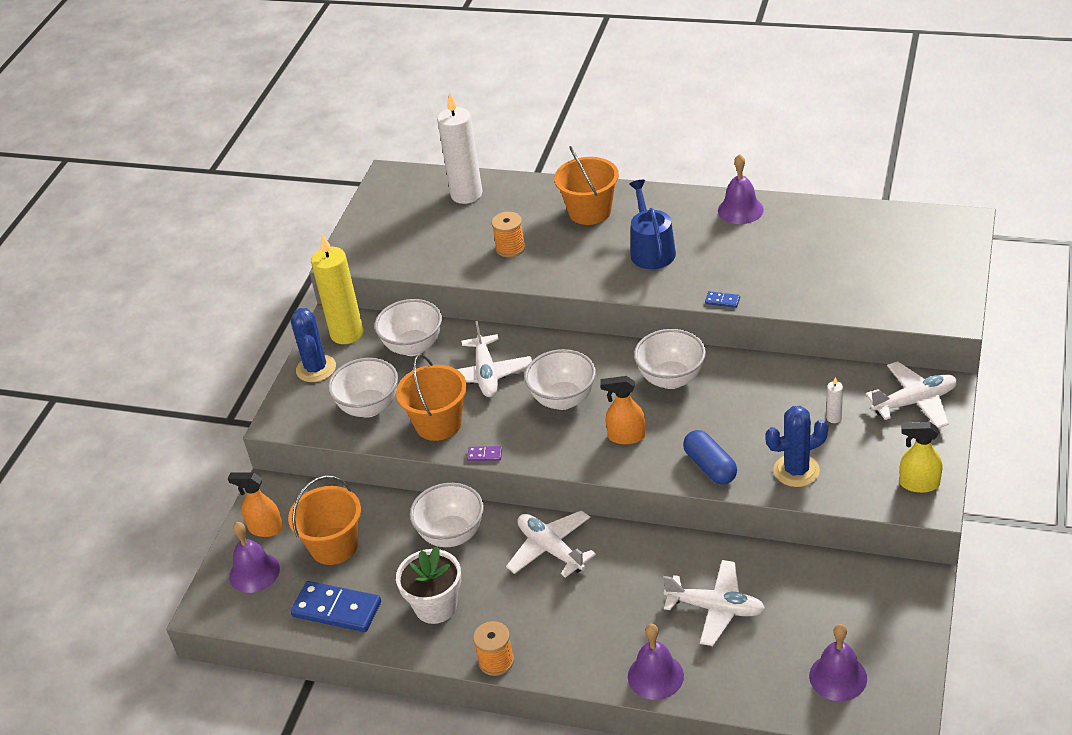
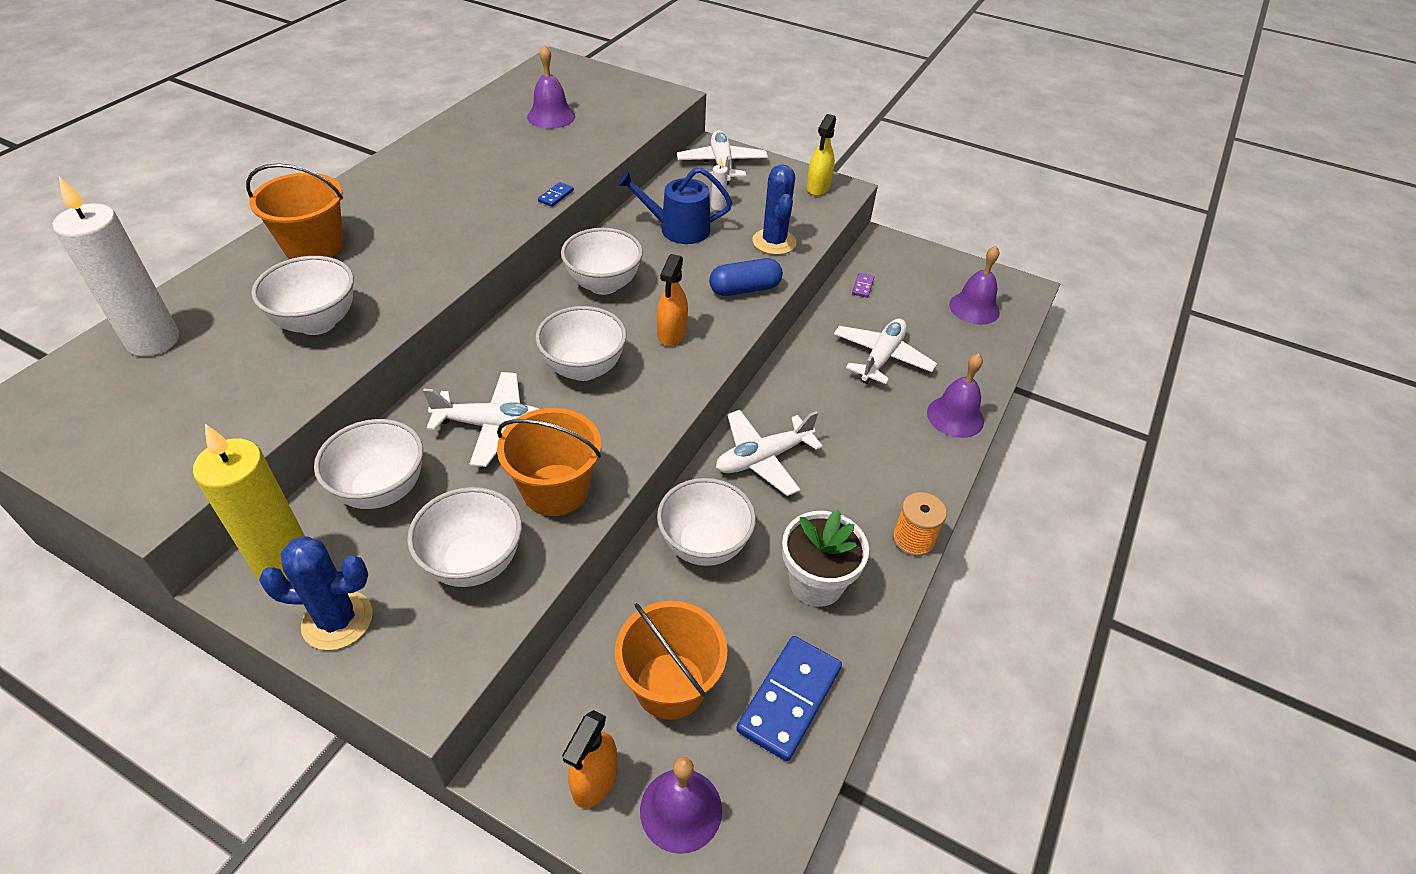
camera: 85 degrees left, 5 degrees up
purple domino [467,446,502,461] -> purple domino moved to [852,273,874,298]
orange spool [492,212,525,258] -> white bowl [251,256,354,335]
blue watering can [629,180,676,269] -> blue watering can moved to [617,168,732,244]
purple bell [718,154,764,224] -> purple bell moved to [527,45,575,129]

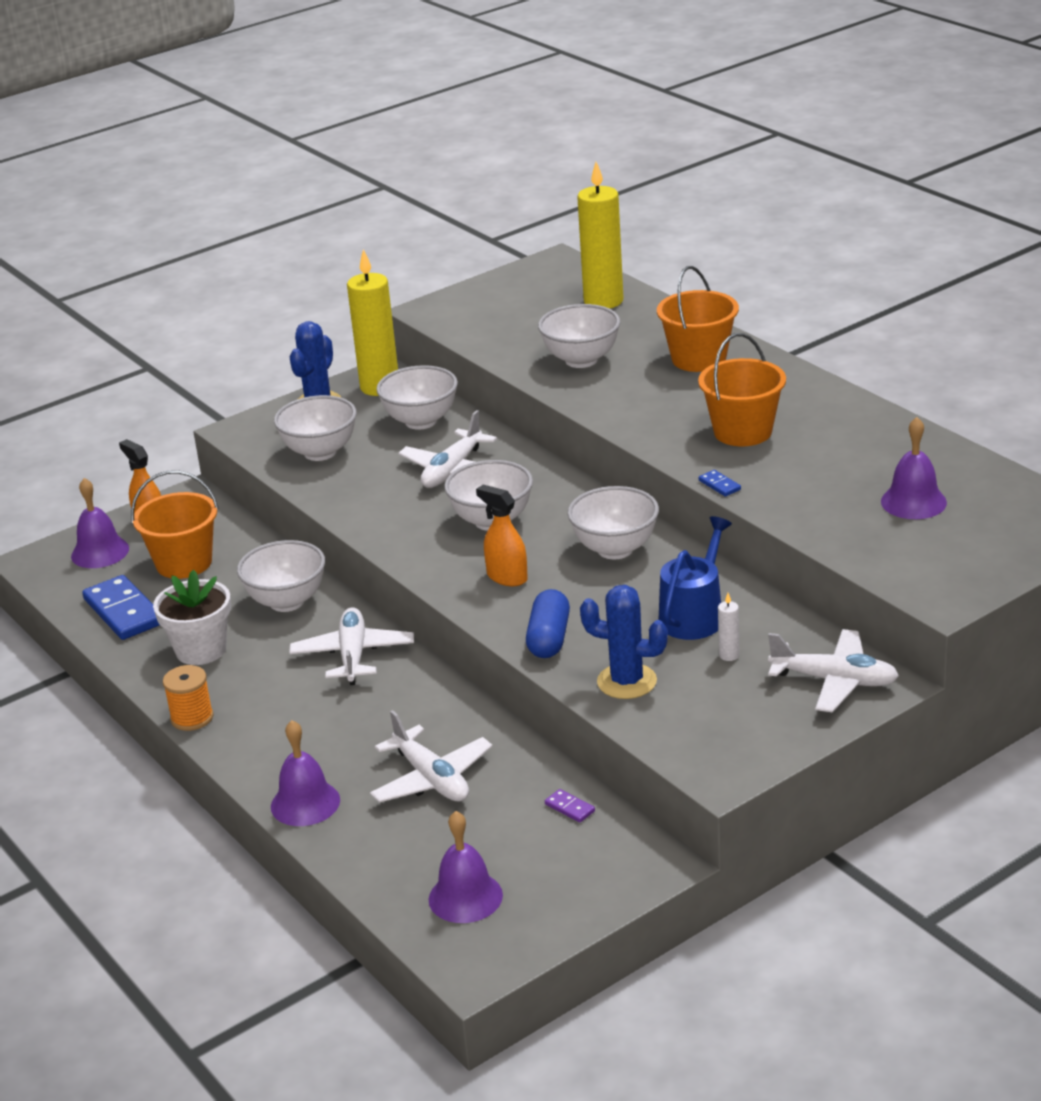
camera: 120 degrees right, 15 degrees down
white candle [53,176,179,356] -> yellow candle [577,162,624,309]
orange bucket [497,408,601,516] -> orange bucket moved to [698,333,786,446]
yellow spray bottle [807,114,836,196] -> none

